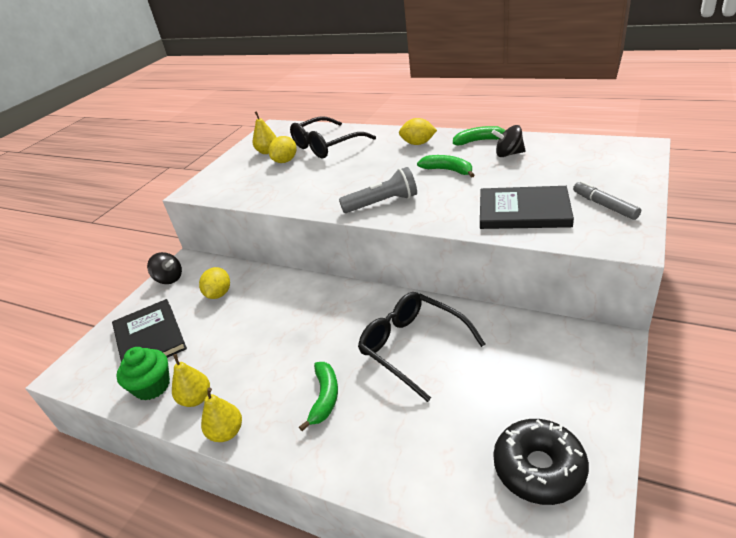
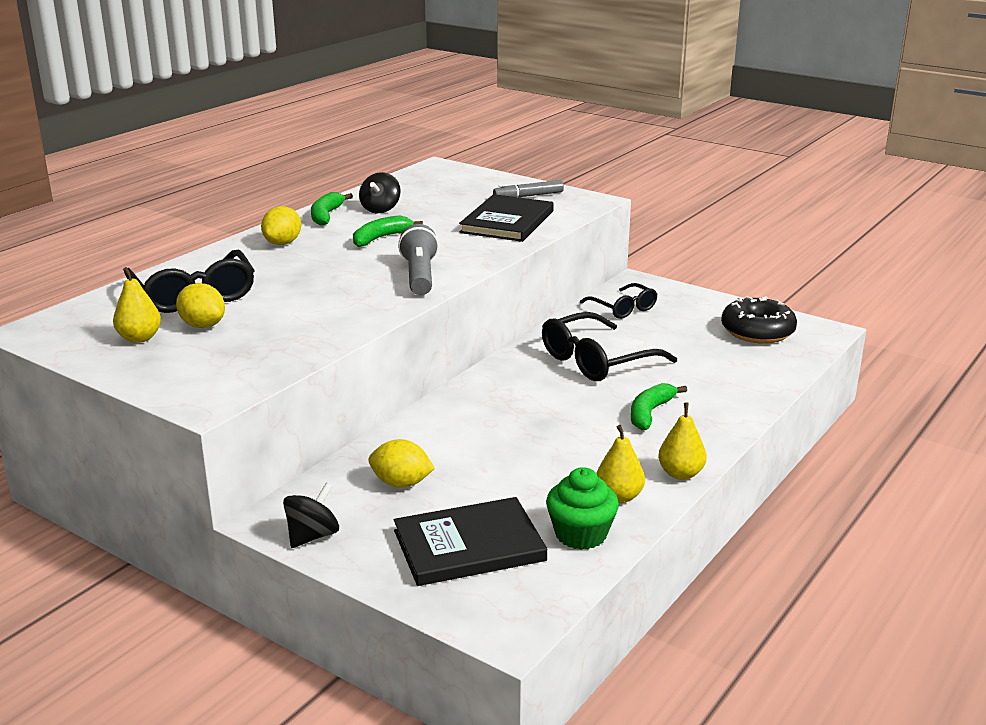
camera: 85 degrees left, 10 degrees down
green banana [299,362,338,431] -> green banana turned 75 degrees counterclockwise [631,383,687,430]
none -> black glasses [580,283,657,319]

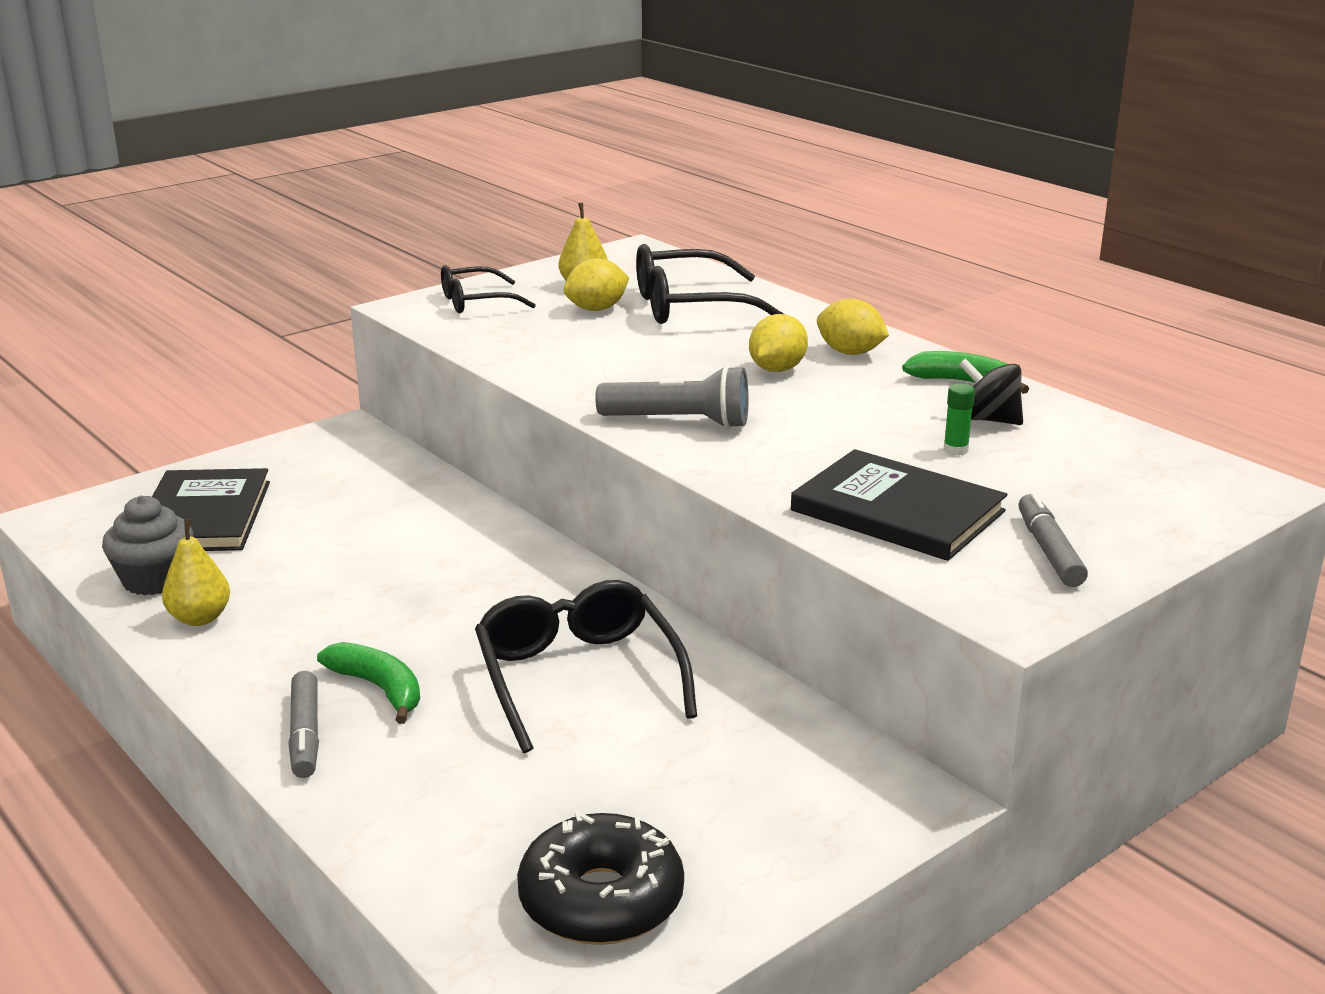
camera: 105 degrees right, 0 degrees up
black spinning top [283,482,339,548] -> none
green banana [353,215,423,247] -> none
yellow lemon [368,439,435,488] -> yellow lemon moved to [749,314,808,372]
green cupcake [546,467,619,550] -> grey cupcake [102,496,193,595]
black glasses [580,283,657,319] -> black glasses moved to [441,265,536,313]
yellow pear [658,403,707,480] -> none
none -> grey marker [288,671,319,778]
none -> green glue stick [943,384,975,456]

